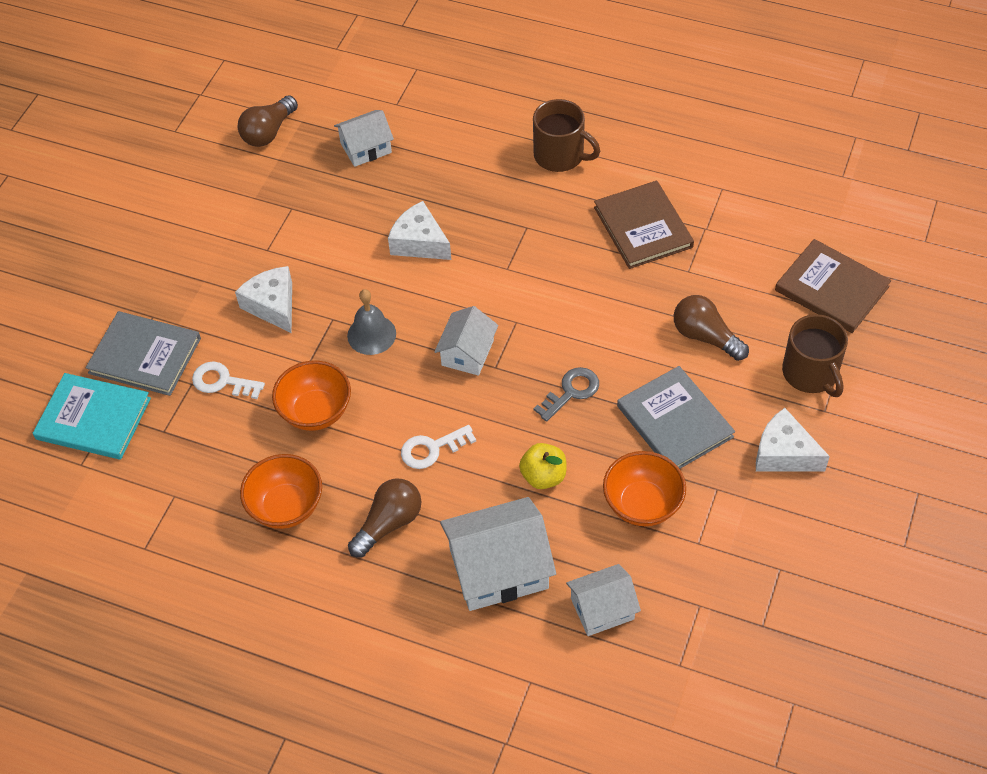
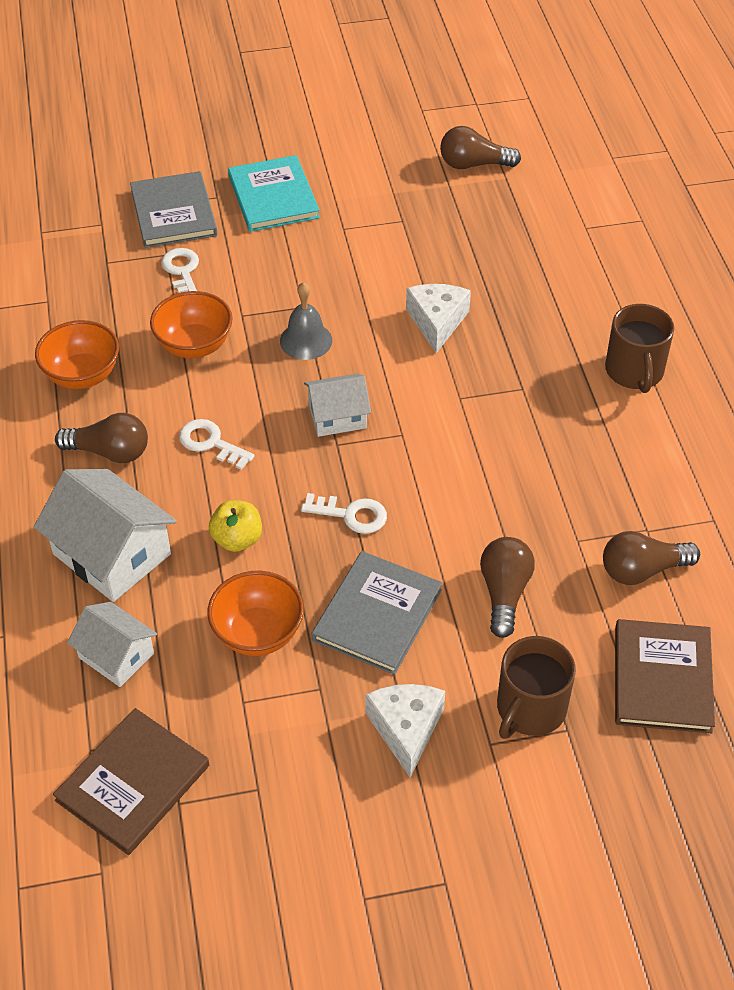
camera: 55 degrees right, 5 degrees down
turquoise book [33,373,151,459] -> turquoise book moved to [228,155,320,232]
white cheese [235,266,292,333] -> none
white house [334,110,394,167] -> none
grey key [533,367,599,422] -> white key [301,493,387,534]
brown book [594,181,694,269] -> brown book moved to [53,708,209,855]
none -> brown light bulb [603,531,700,585]

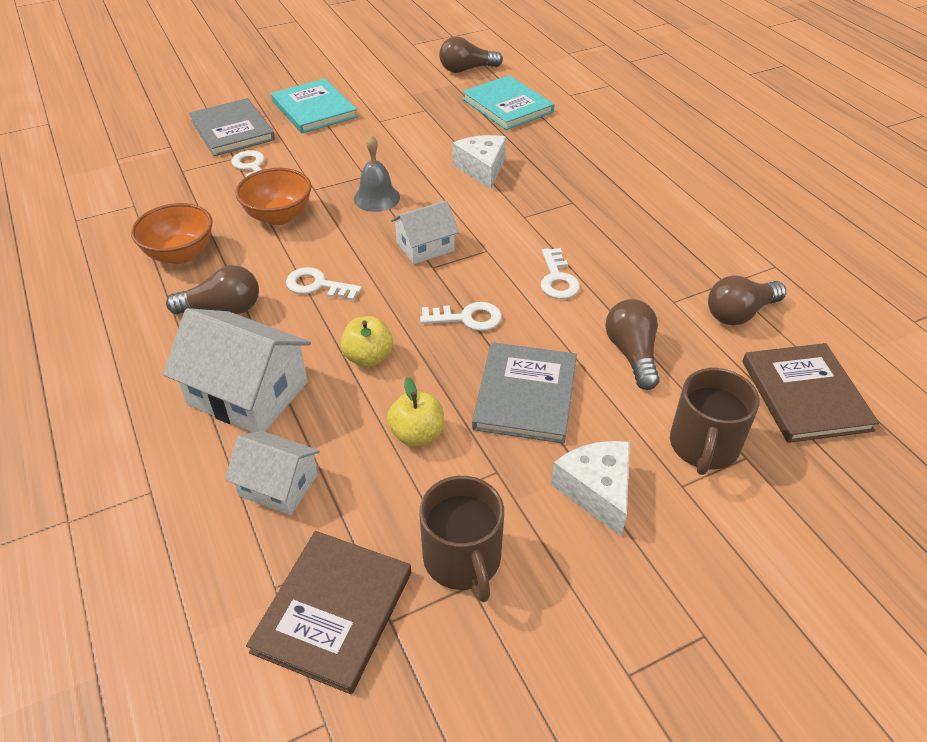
camera: 15 degrees left, 5 degrees down
orange bowl [207,571,304,656] -> yellow apple [387,377,444,446]
brown mug [605,304,674,393] -> brown mug moved to [419,476,504,602]
none -> turquoise book [462,75,554,130]
none -> white key [540,248,580,299]

